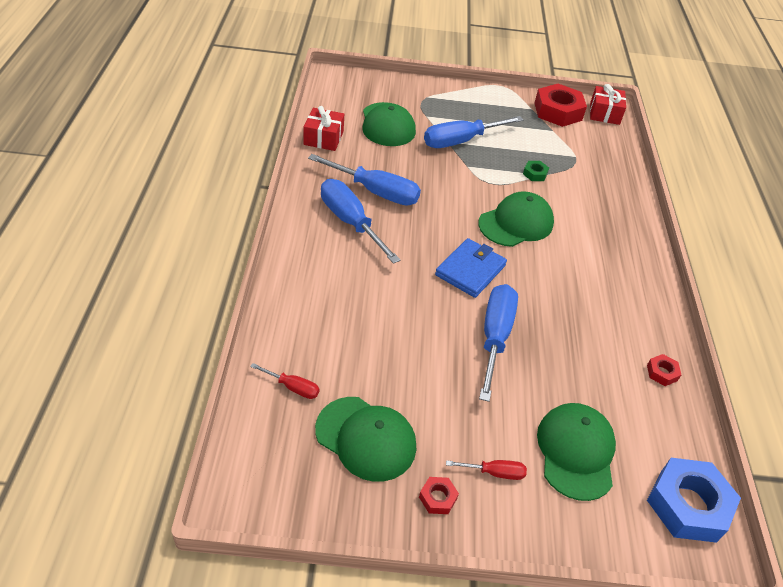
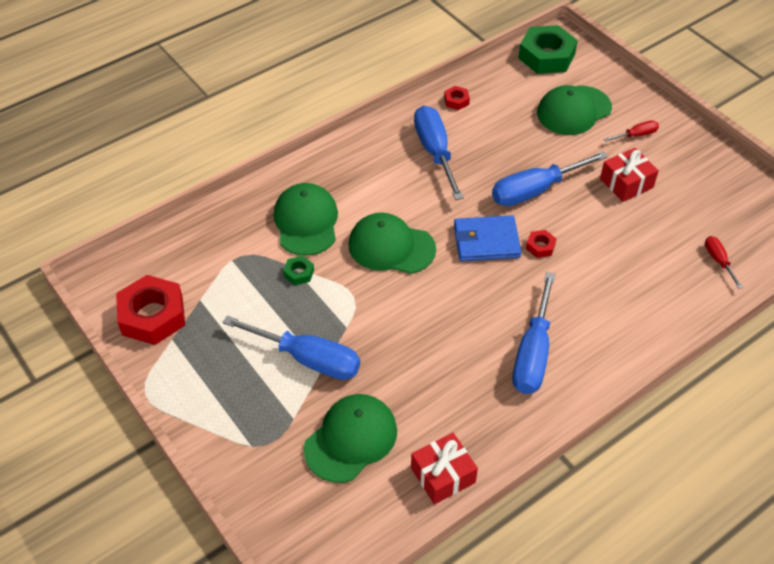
camera: 125 degrees left, 5 degrees up
blue screwdriver [308,154,421,206] -> blue screwdriver moved to [414,106,464,200]
green cap [315,397,416,482] -> green cap moved to [274,183,338,256]
red nut [419,477,459,514] -> red nut moved to [526,230,556,258]
red screwdriver [446,460,527,480] -> red screwdriver turned 105 degrees clockwise [604,120,659,142]
red gift [590,84,626,125] -> red gift moved to [600,148,659,202]
blue nut [647,458,741,543] -> green nut [518,25,578,74]

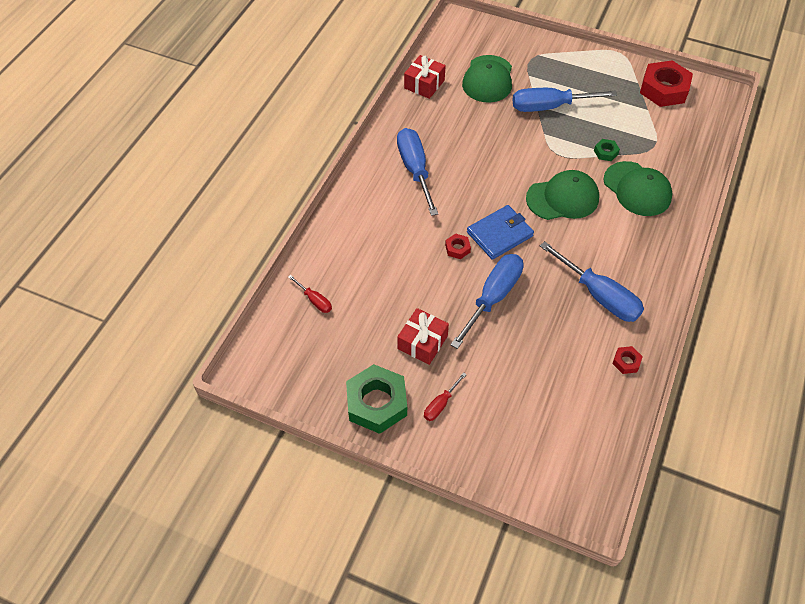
camera: 150 degrees right, 5 degrees up
green nut [518,25,578,74] -> green nut moved to [346,364,407,434]
green cap [537,85,612,135] -> none

